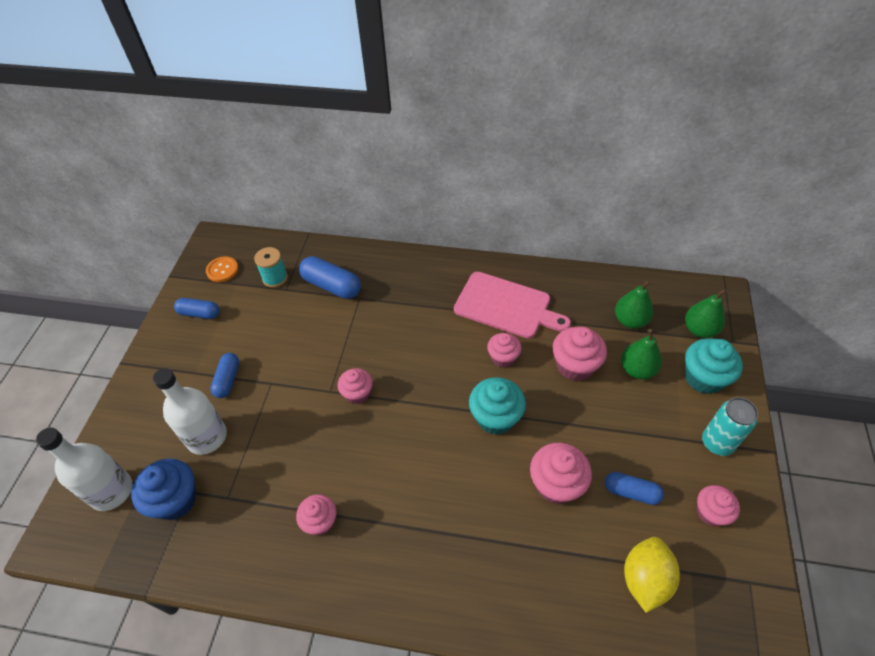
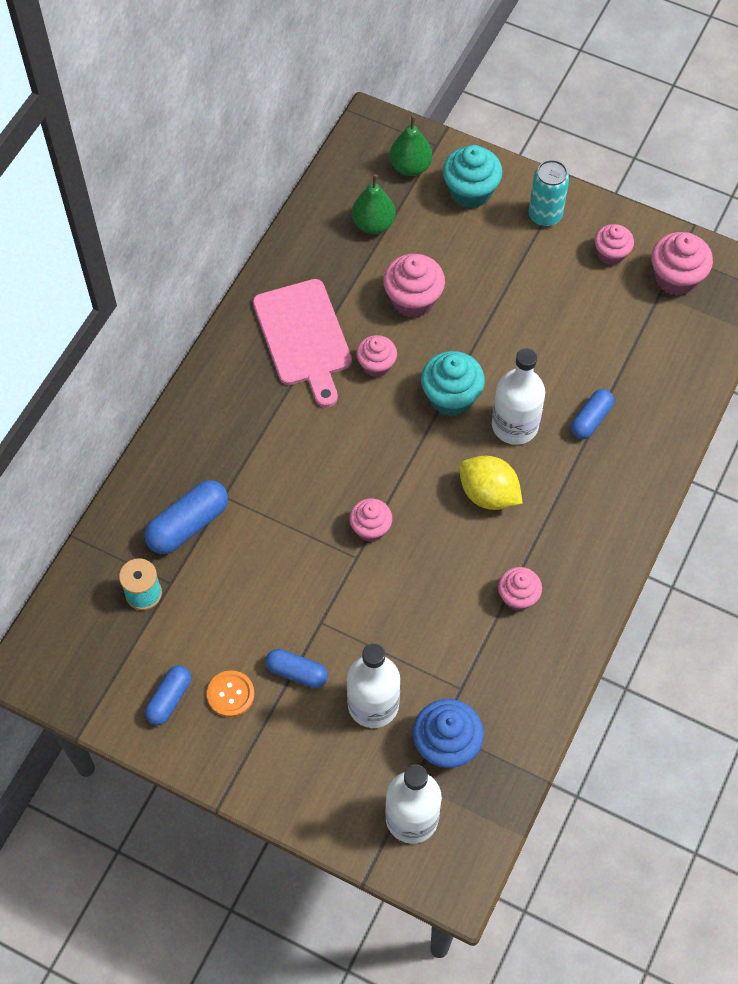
camera: 75 degrees left, 10 degrees up
orange button [206,256,238,282] -> orange button moved to [207,670,255,717]
pink cutting board [454,272,571,339] -> pink cutting board turned 120 degrees clockwise [253,279,352,407]
pink cupcake [530,443,592,504] -> pink cupcake moved to [651,232,713,296]
blue capsule [605,472,664,505] -> blue capsule moved to [571,389,614,439]
green pear [621,329,662,379] -> none
yellow lemon [624,537,680,613] -> yellow lemon moved to [459,456,523,510]
none -> white bottle [492,348,545,445]

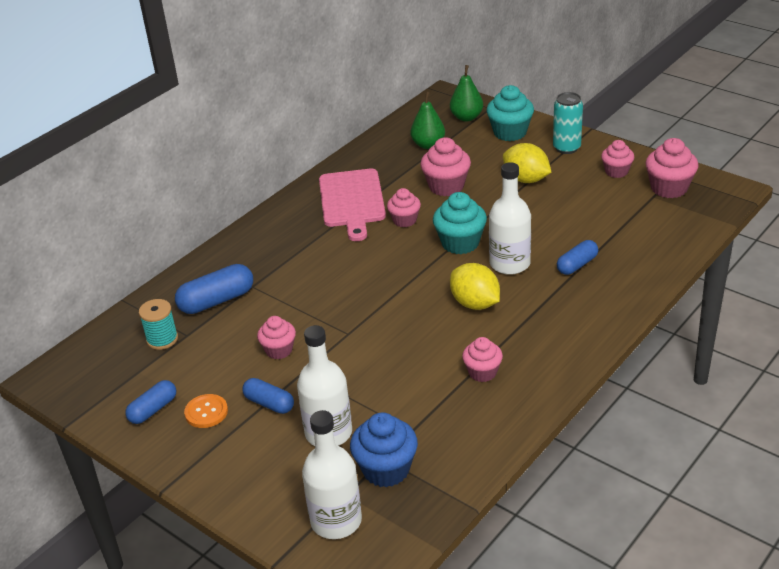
camera: 15 degrees right, 25 degrees down
pink cupcake [349,498,392,542] -> pink cupcake moved to [257,316,296,359]
none -> yellow lemon [503,143,551,183]

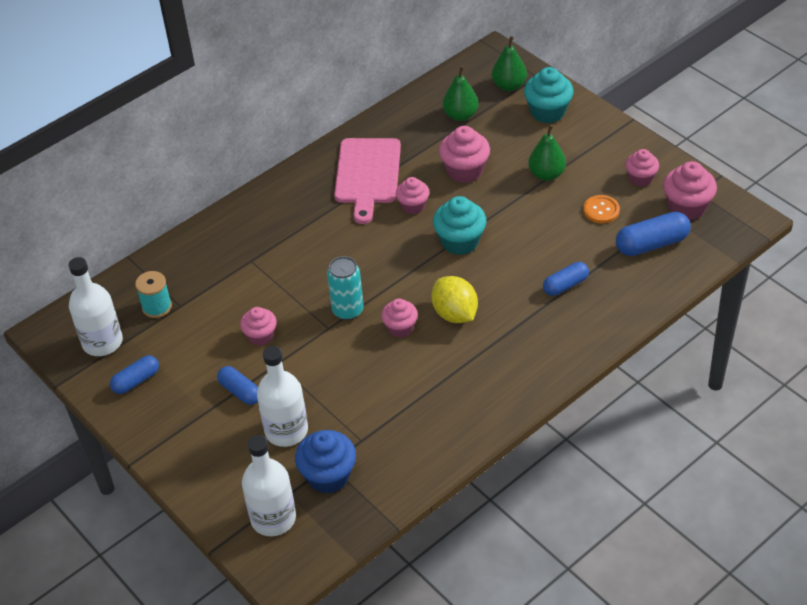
camera: 10 degrees right, 10 degrees up
blue capsule [175,264,253,314] -> blue capsule moved to [616,212,691,256]
orange button [184,394,228,428] -> orange button moved to [583,195,620,223]
pink cupcake [462,337,503,382] -> pink cupcake moved to [381,299,418,338]
white bottle [489,162,531,275] -> white bottle moved to [68,257,123,356]
yellow lemon [503,143,551,183] -> green pear [528,125,566,181]
turquoise can [553,92,583,154] -> turquoise can moved to [327,256,364,320]

